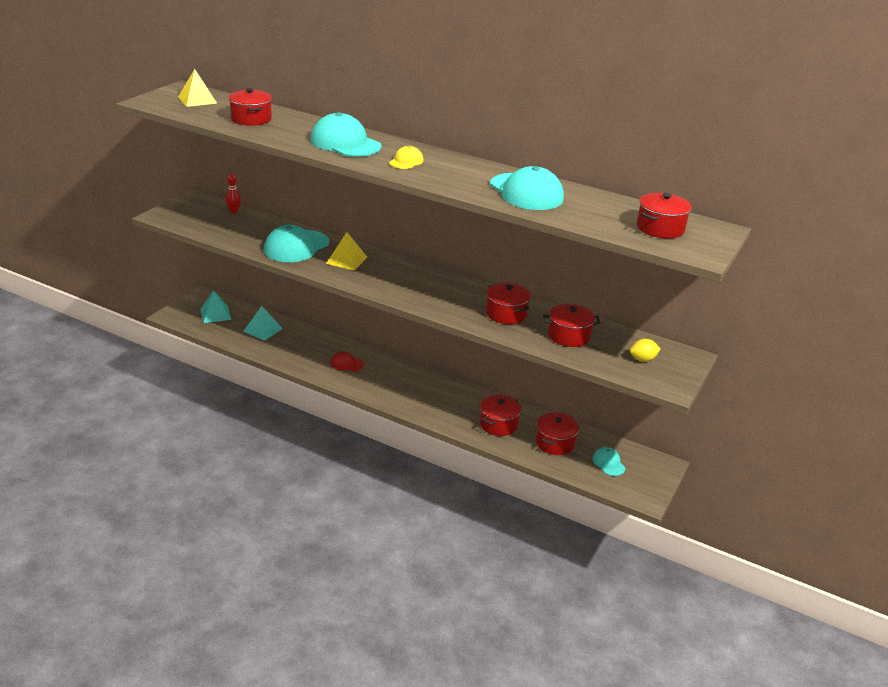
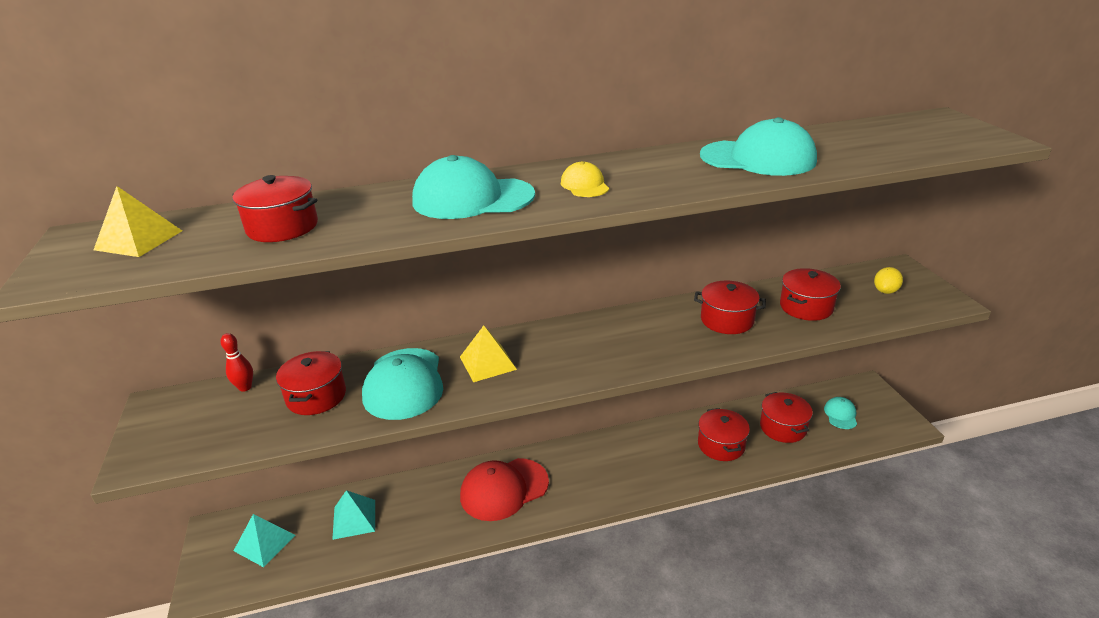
camera: 40 degrees left, 0 degrees up
red cap [331,351,364,371] -> red cap [460,458,549,521], size x1.99
turquoise cap [593,447,625,476] -> turquoise cap turned 75 degrees clockwise [824,397,857,429]
red pot [637,193,692,238] -> red pot moved to [276,351,346,415]

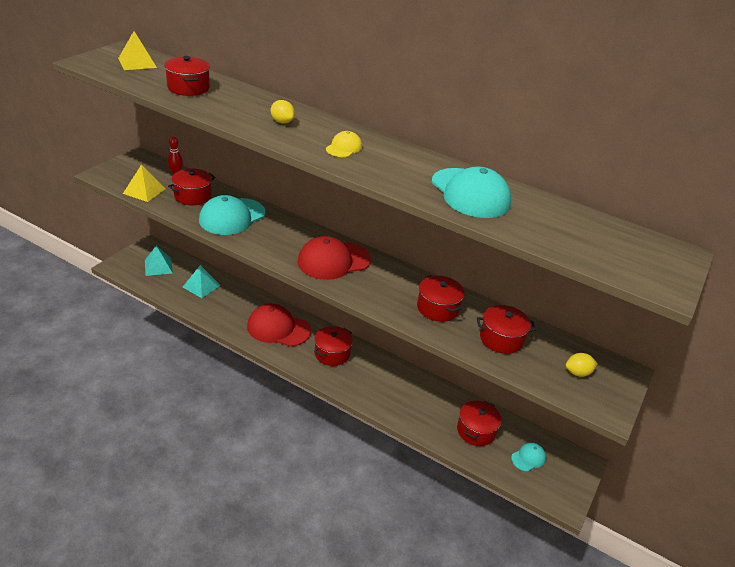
camera: 40 degrees right, 5 degrees up
turquoise cap [412,155,535,219] -> yellow lemon [271,100,295,124]
yellow pyramid [460,326,517,382] -> yellow pyramid moved to [123,165,165,202]
red pot [698,408,750,461] -> red pot moved to [314,326,353,366]
none -> red cap [297,236,371,280]

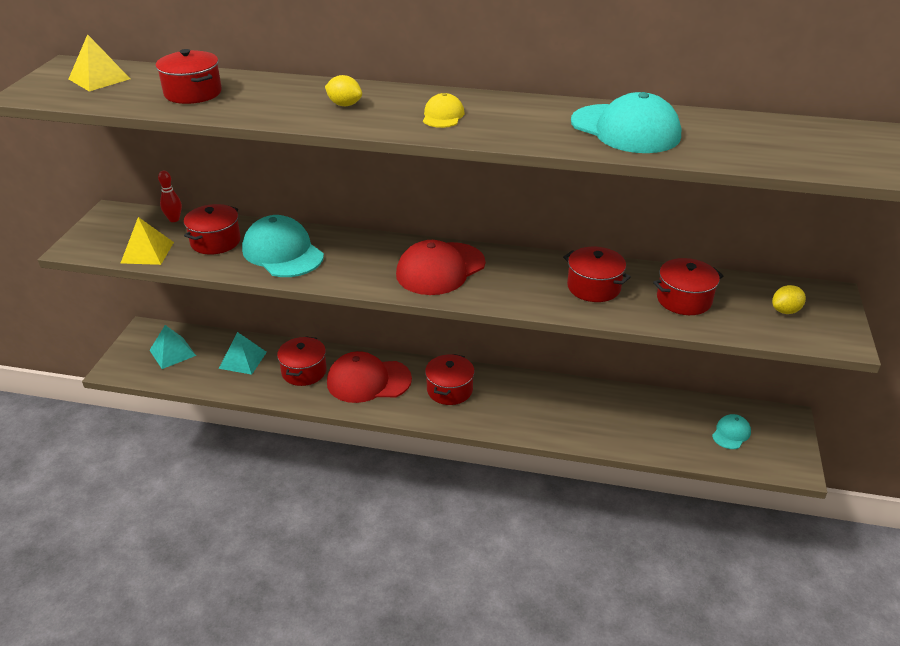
camera: 15 degrees left, 0 degrees up
turquoise cap [199,195,265,235] -> turquoise cap turned 120 degrees clockwise [242,215,324,277]
red pot [457,401,502,446] -> red pot moved to [277,336,327,386]

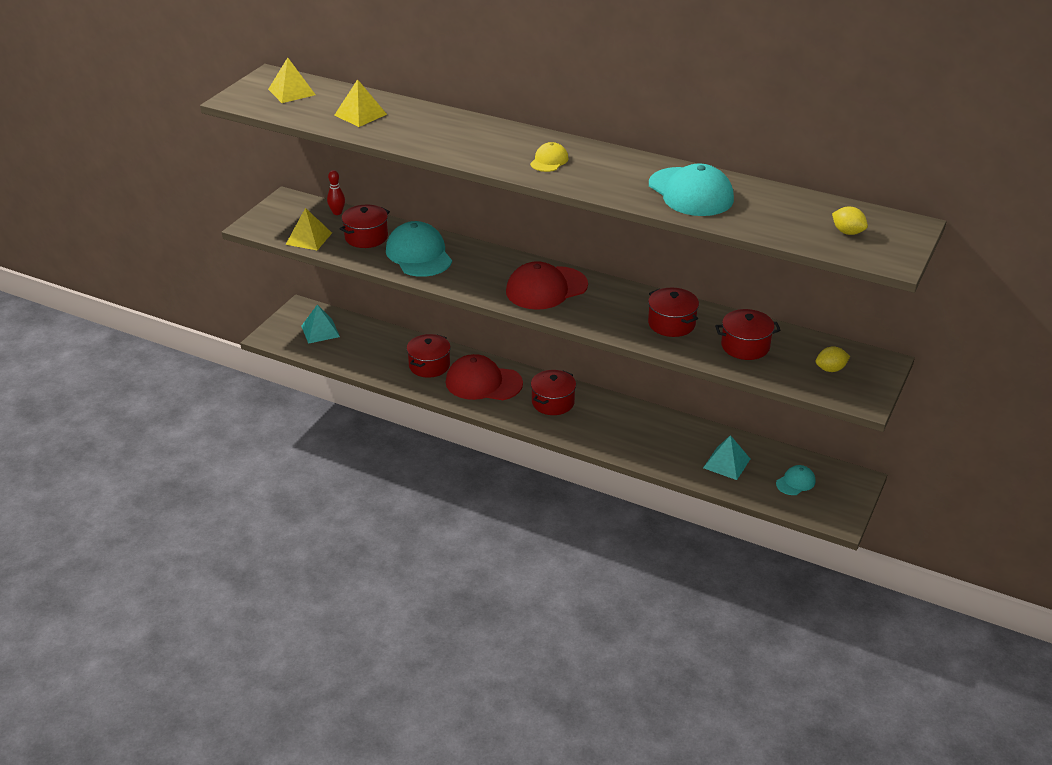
camera: 15 degrees right, 0 degrees up
red pot [156,49,222,104] -> yellow pyramid [334,79,387,127]
turquoise pyramid [219,332,267,375] -> turquoise pyramid moved to [703,435,750,480]
yellow lemon [325,75,362,106] -> yellow lemon moved to [832,207,868,235]

